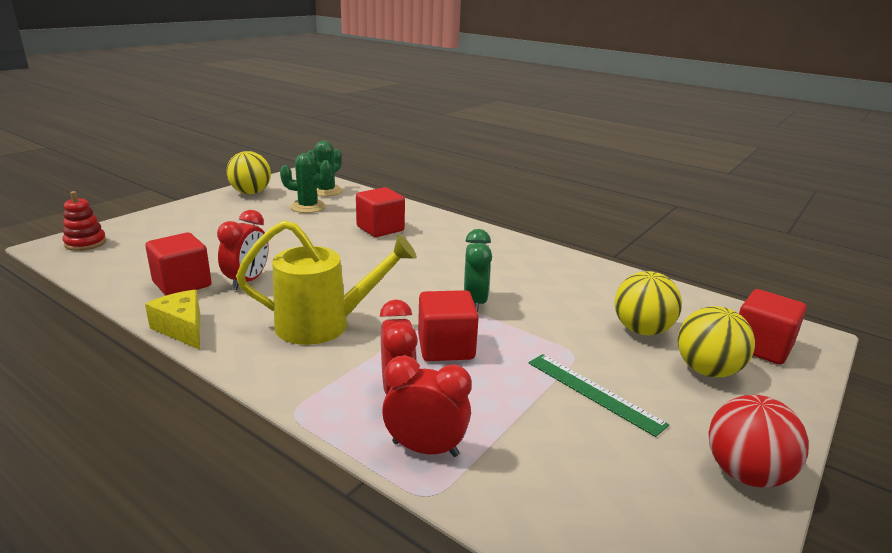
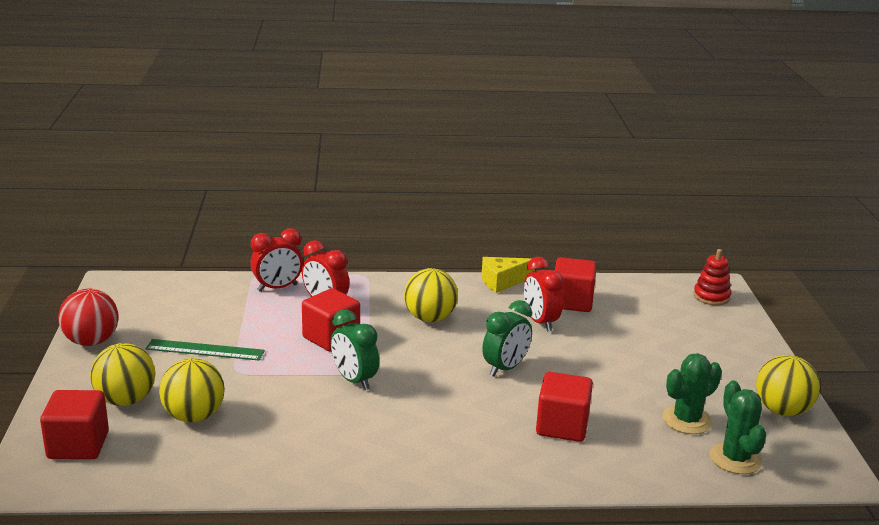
camera: 140 degrees right, 0 degrees up
yellow cheese [145,290,200,350] -> yellow cheese turned 150 degrees clockwise [481,257,535,293]
yellow watering can [236,220,417,345] -> yellow ball [404,268,458,322]
none -> green clock [482,300,532,377]

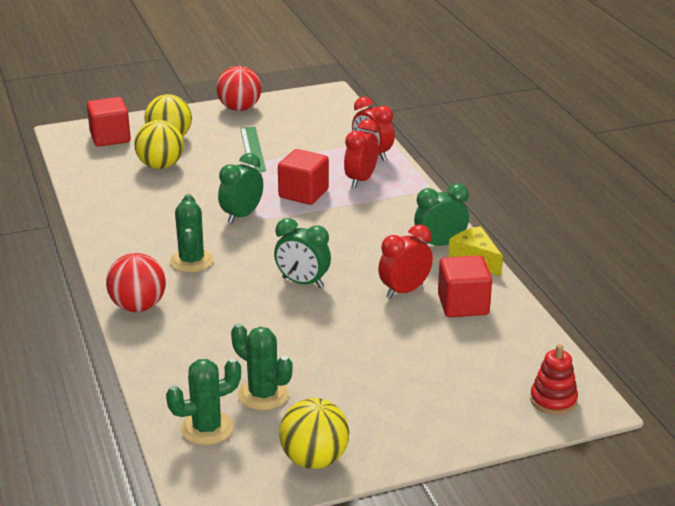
camera: 75 degrees right, 5 degrees up
yellow ball [404,268,458,322] -> none
red cube [536,372,593,442] -> none
none -> red ball [106,253,166,312]
none -> green cactus [170,194,214,273]
none -> green clock [414,184,469,246]

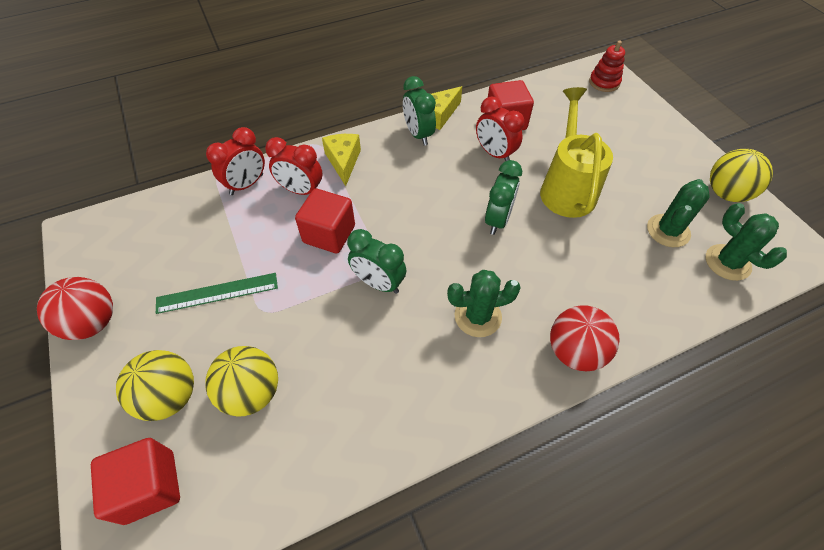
camera: 95 degrees left, 25 degrees up
none -> yellow cheese [322,134,361,186]
none -> yellow watering can [540,87,613,218]

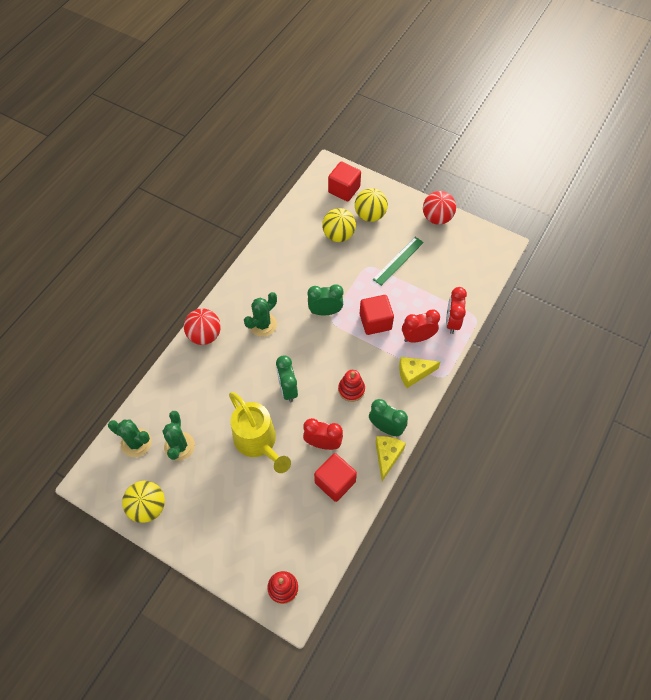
camera: 145 degrees right, 5 degrees up
yellow cheese [322,134,361,186] -> yellow cheese turned 120 degrees clockwise [399,357,440,388]
none -> red stacking toy [338,370,365,402]

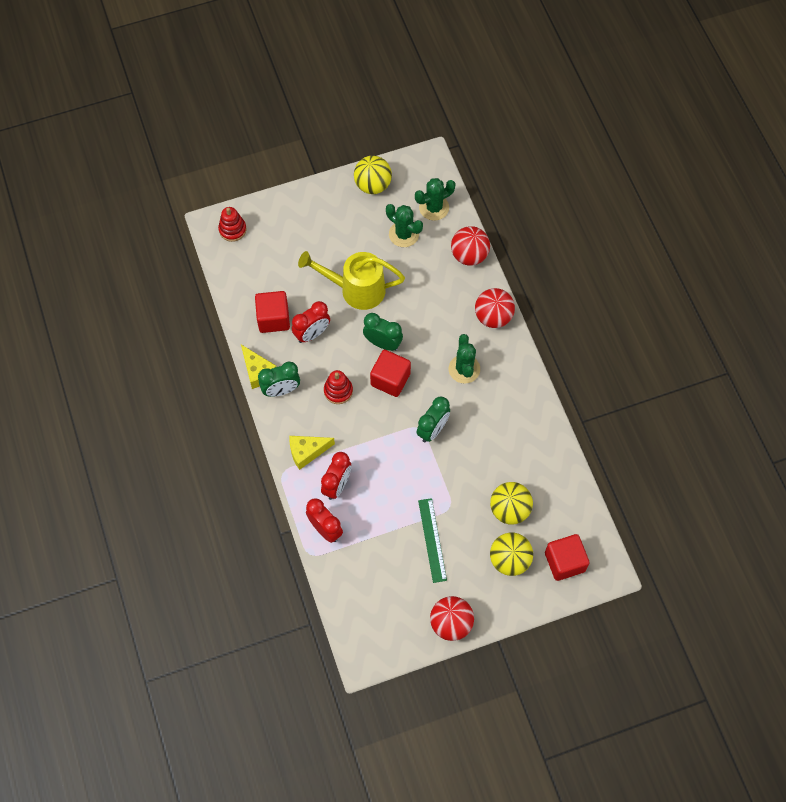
camera: 130 degrees right, 5 degrees up
red cube [360,295,394,335] -> red cube moved to [370,350,411,397]
yellow cheese [399,357,440,388] -> yellow cheese turned 135 degrees counterclockwise [289,436,335,470]
none -> red ball [451,226,490,266]

